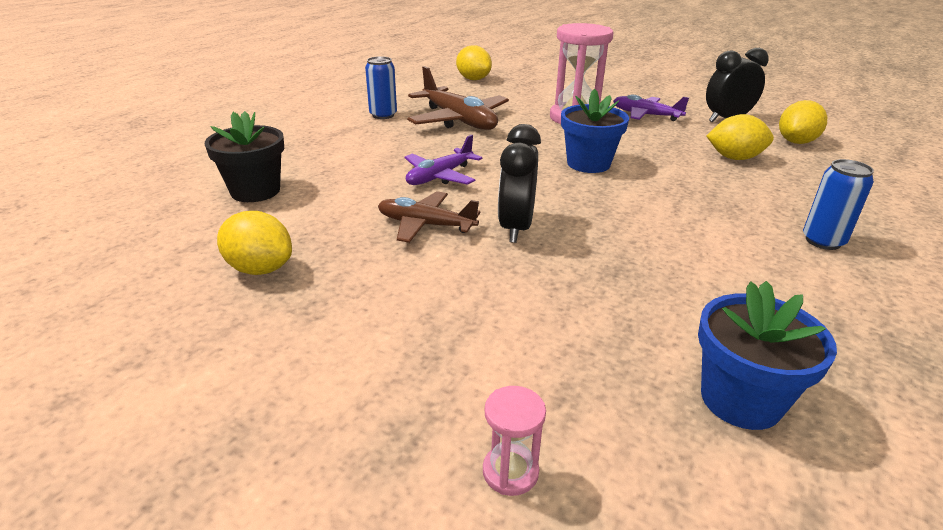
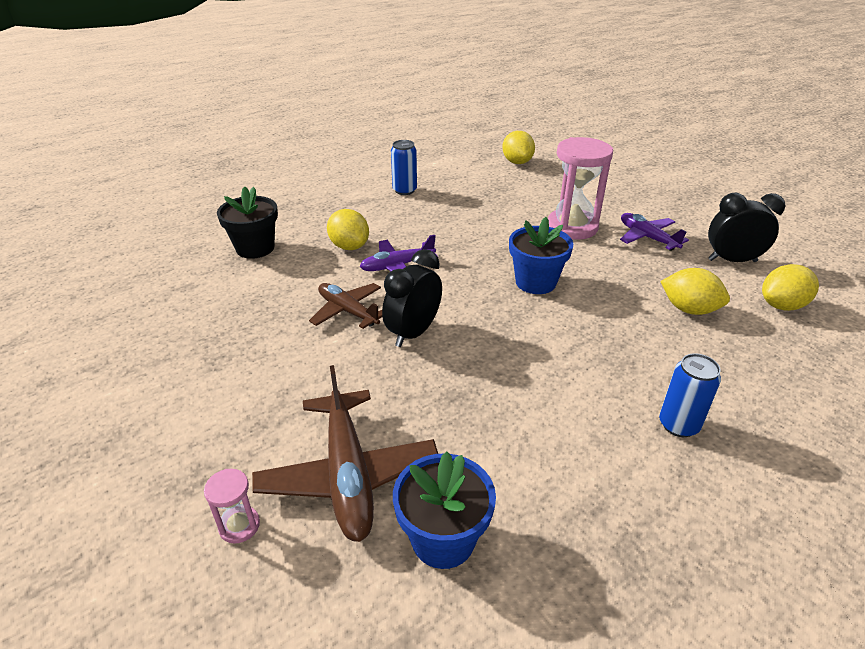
camera: 25 degrees right, 5 degrees up
yellow lemon [217,211,292,275] -> yellow lemon moved to [327,209,369,250]
brown plane [407,66,509,130] -> brown plane moved to [252,365,438,542]

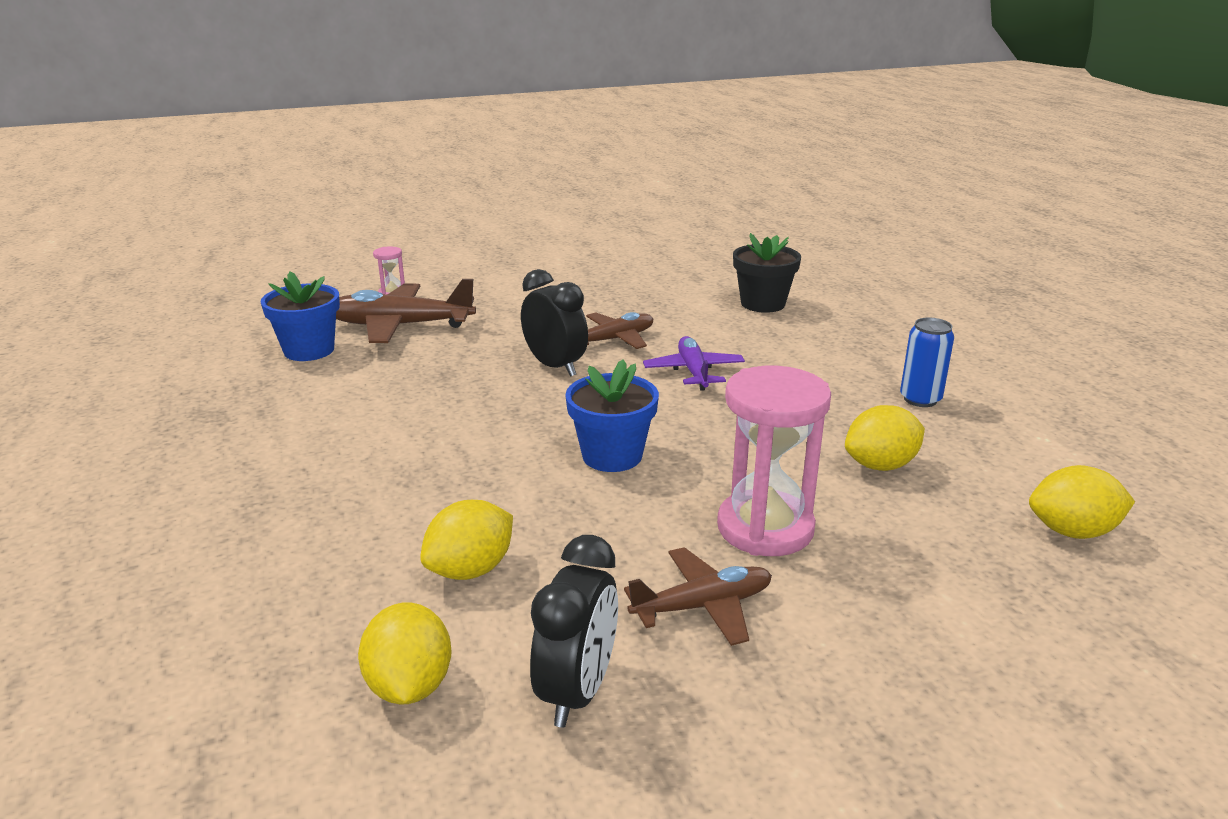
camera: 105 degrees right, 10 degrees down
yellow lemon [327,209,369,250] -> yellow lemon moved to [845,405,925,471]
purple plane [620,213,689,251] -> brown plane [624,547,772,646]
blue can [659,353,721,437] -> none

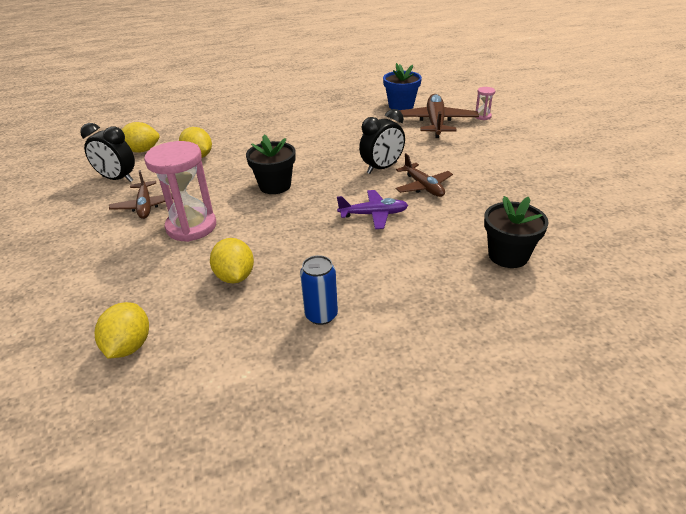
camera: 95 degrees right, 10 degrees up
blue flower pot [565,359,659,472] -> black flower pot [246,135,296,194]

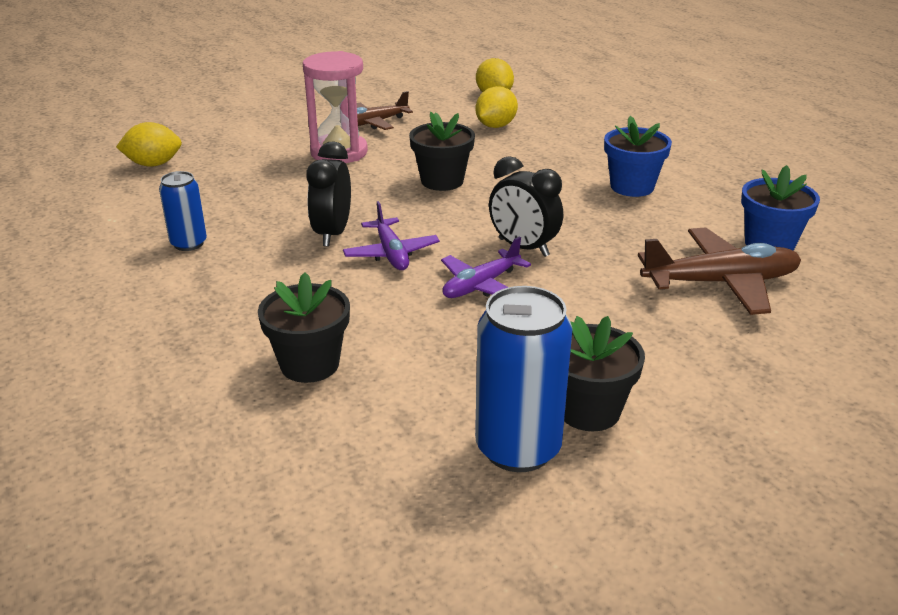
camera: 75 degrees right, 5 degrees down
black clock [80,123,135,182] -> black clock moved to [306,142,351,246]
yellow lemon [210,238,254,283] -> none
brown plane [396,153,453,197] -> purple plane [441,236,531,298]
pink hourglass [475,87,495,120] -> none
none -> blue can [475,286,572,472]
none -> black flower pot [564,316,645,431]
none -> blue flower pot [604,116,672,197]

